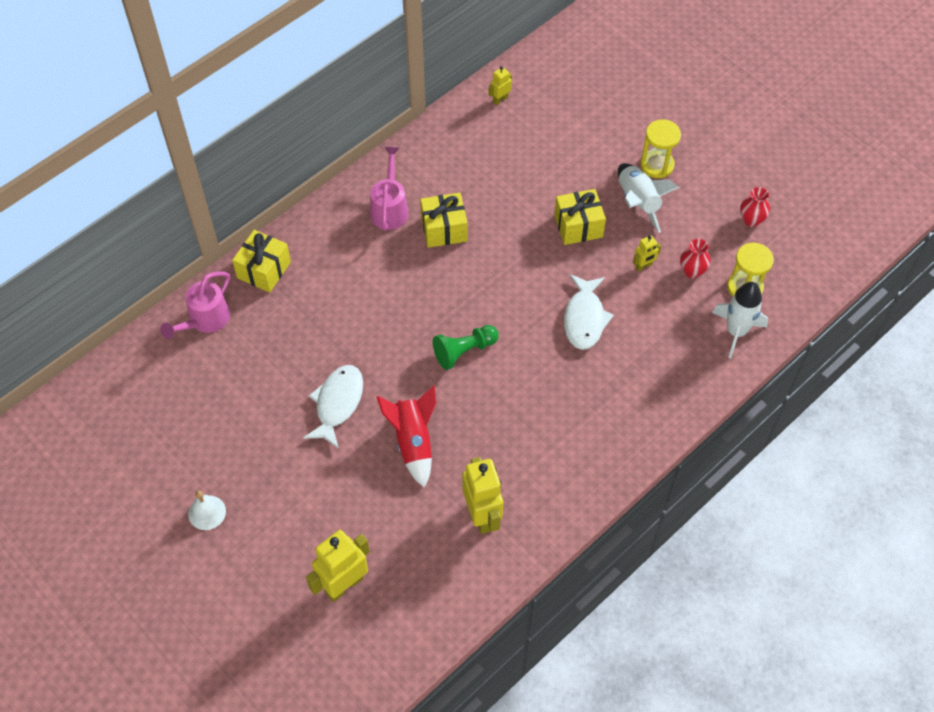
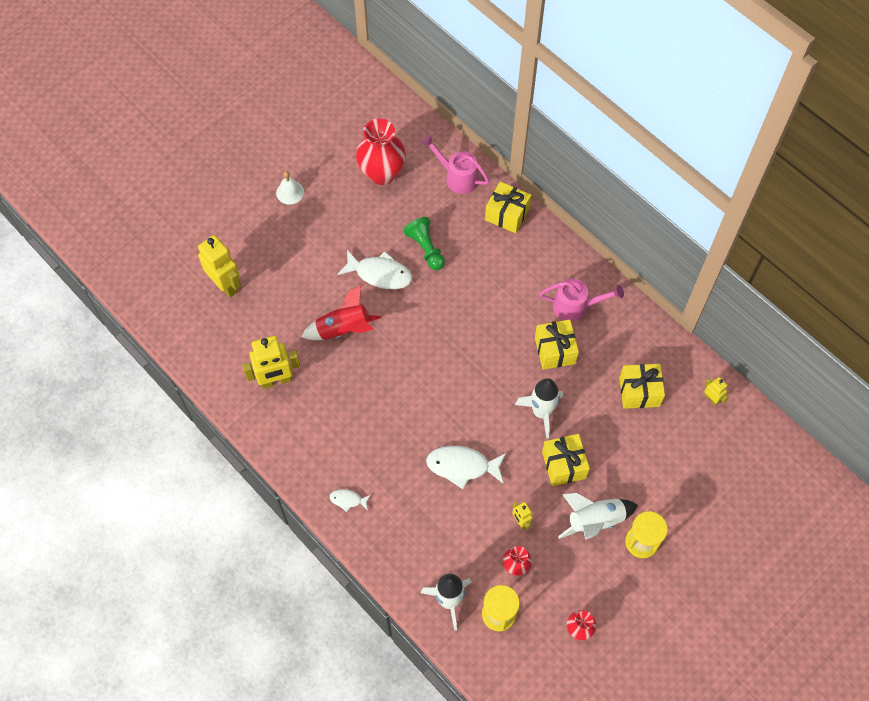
camera: 90 degrees right, 5 degrees up
green pawn [433,325,499,370] -> green pawn moved to [403,217,445,270]
none -> white fish [330,489,371,512]
none -> red vase [356,118,406,185]
none -> white rocket [515,378,563,439]
none -> yellow gift [619,364,665,409]

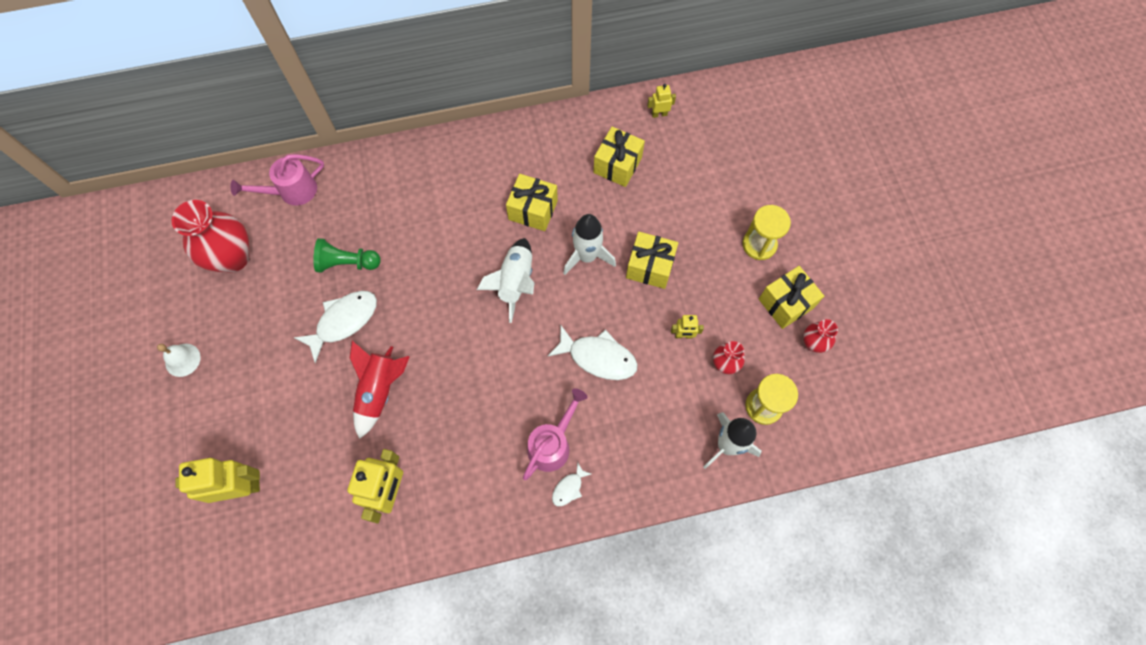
camera: 60 degrees left, 5 degrees up
white fish [426,446,506,489] -> white fish turned 105 degrees counterclockwise [547,326,638,380]
yellow gift [485,181,531,233] -> yellow gift moved to [759,266,824,329]
pink watering can [540,278,624,322] -> pink watering can moved to [523,388,588,480]
white rocket [558,493,638,540] -> white rocket moved to [477,238,534,323]

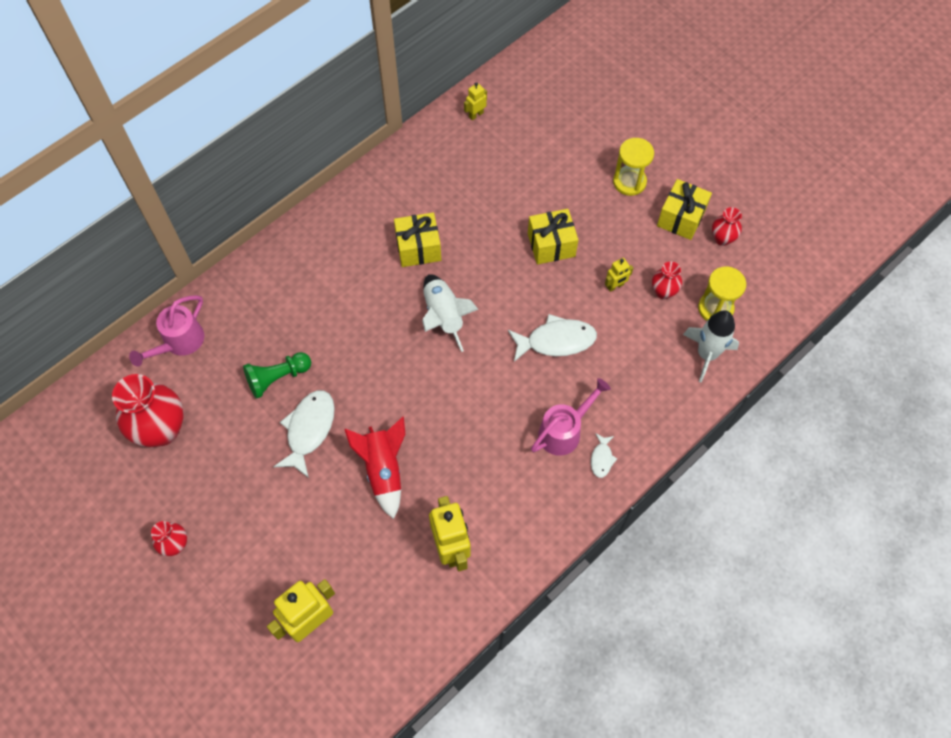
camera: 30 degrees left, 5 degrees down
white bell [157,344,201,377] -> red vase [151,521,187,556]
pink watering can [523,388,588,480] -> pink watering can turned 45 degrees clockwise [531,378,611,456]
white rocket [563,214,616,275] -> none
yellow gift [593,127,645,187] -> none

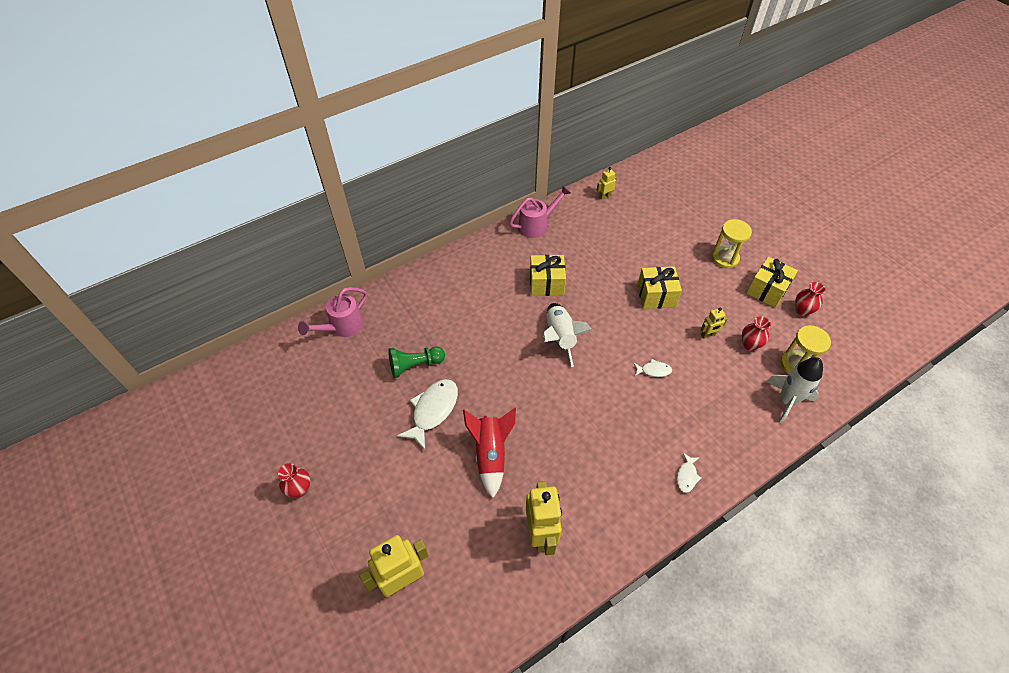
camera: 10 degrees right, 10 degrees down
red vase [112,374,183,447] -> none
white fish [508,314,597,362] -> white fish [633,359,672,377], size x0.51
pink watering can [531,378,611,456] -> pink watering can moved to [509,186,571,238]

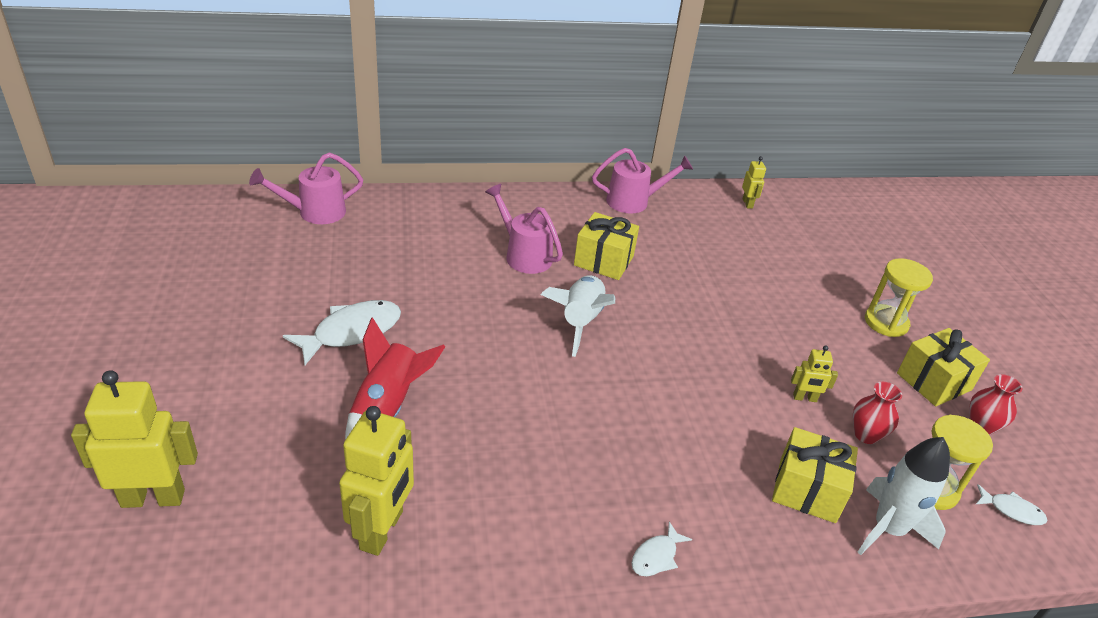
camera: 20 degrees right, 15 degrees down
red vase [278,463,310,497] -> none
green pawn [388,346,445,378] -> none
yellow robot [597,167,617,200] -> yellow robot turned 90 degrees clockwise [742,156,766,209]
white fish [633,359,672,377] -> white fish moved to [976,484,1047,525]
yellow gift [637,266,682,309] -> yellow gift moved to [772,427,858,523]
none -> pink watering can [485,184,563,274]

